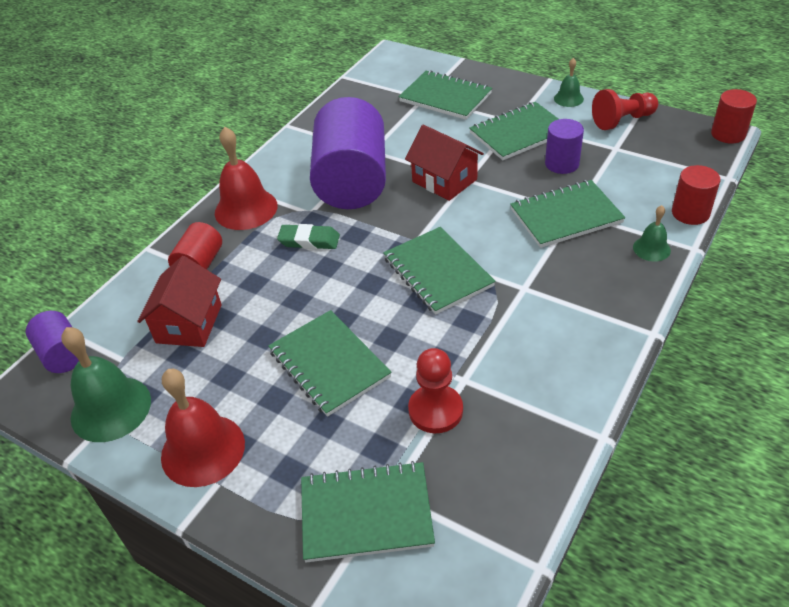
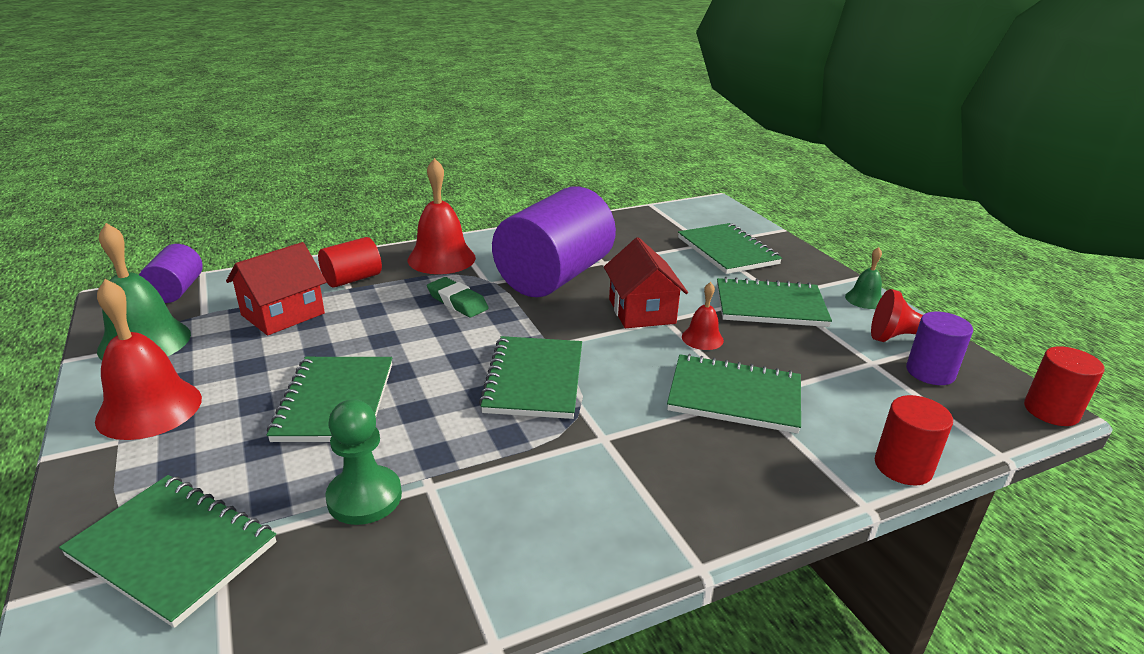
camera: 30 degrees right, 15 degrees down
red pawn [408,348,463,433] -> green pawn [325,399,402,525]
purple cylinder [545,119,584,174] -> purple cylinder moved to [906,312,973,385]
green bell [633,205,671,261] -> none
none -> red bell [682,282,724,350]

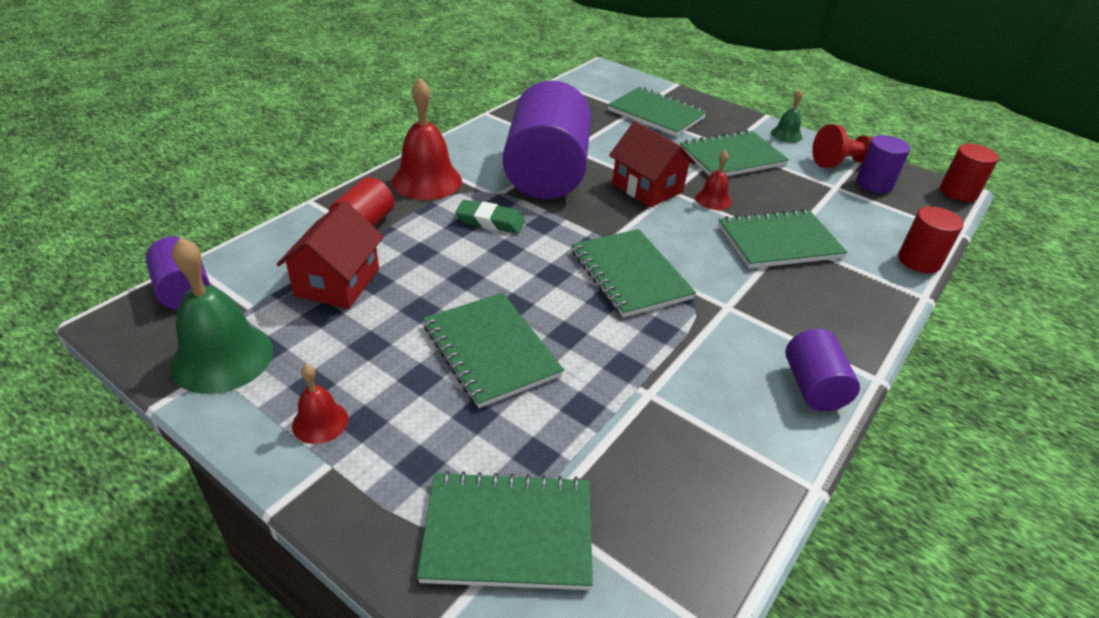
camera: 30 degrees left, 10 degrees up
red bell [95,279,202,440] -> red bell [292,364,348,444], size x0.52
green pawn [325,399,402,525] -> none
none -> purple cylinder [785,329,860,411]

